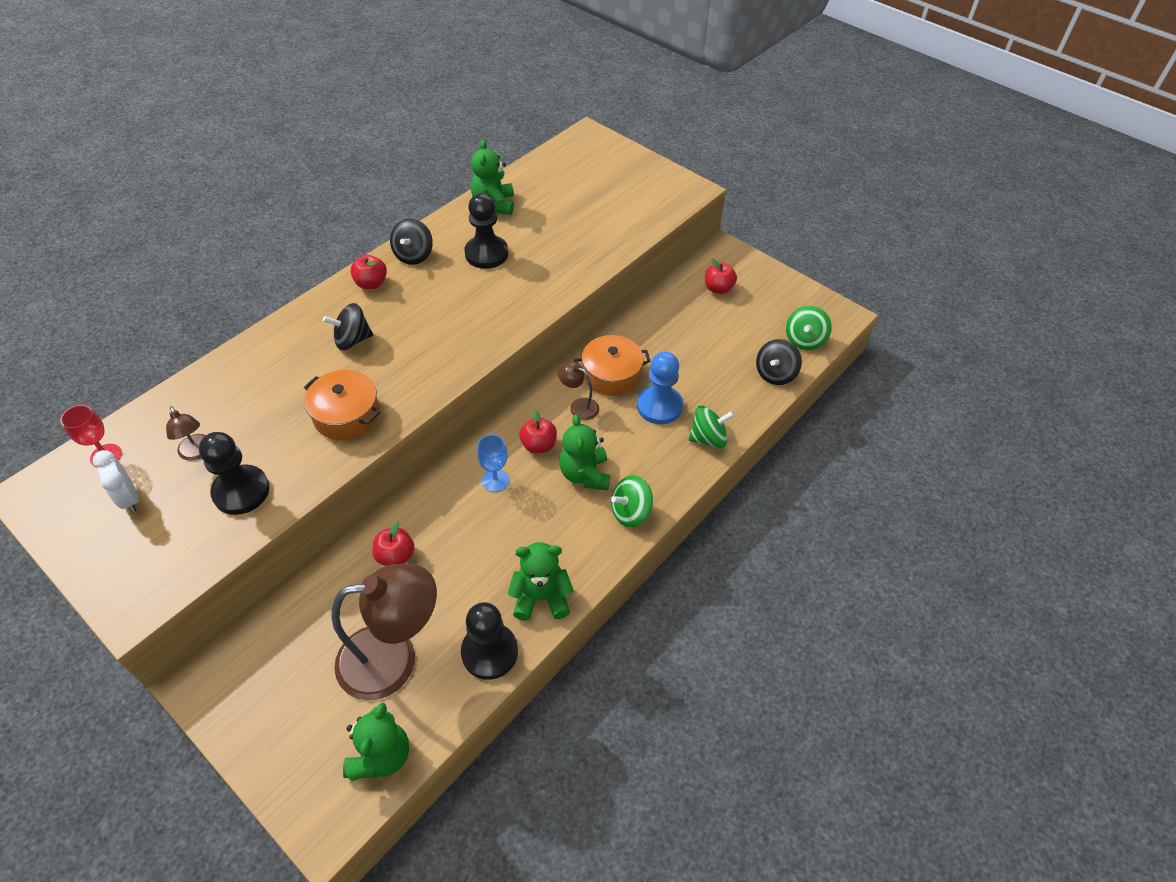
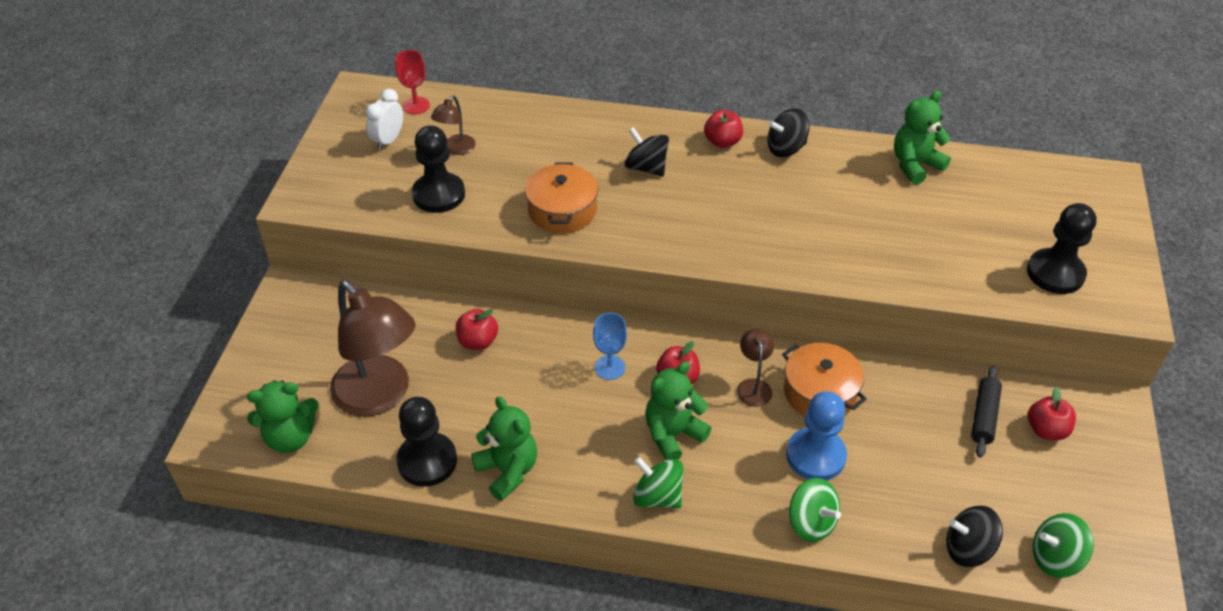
camera: 60 degrees right, 5 degrees down
black pawn [464,193,508,269] -> black pawn moved to [1027,203,1097,294]
none -> black rolling pin [971,366,1002,458]

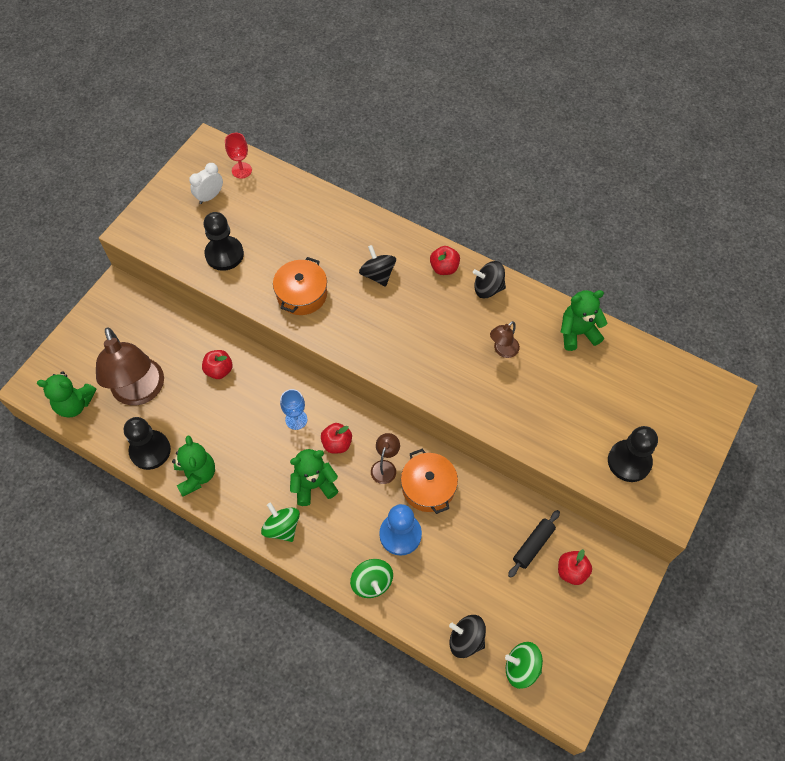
camera: 20 degrees right, 15 degrees up
brown lamp [431,95,476,155] -> brown lamp moved to [490,321,520,358]

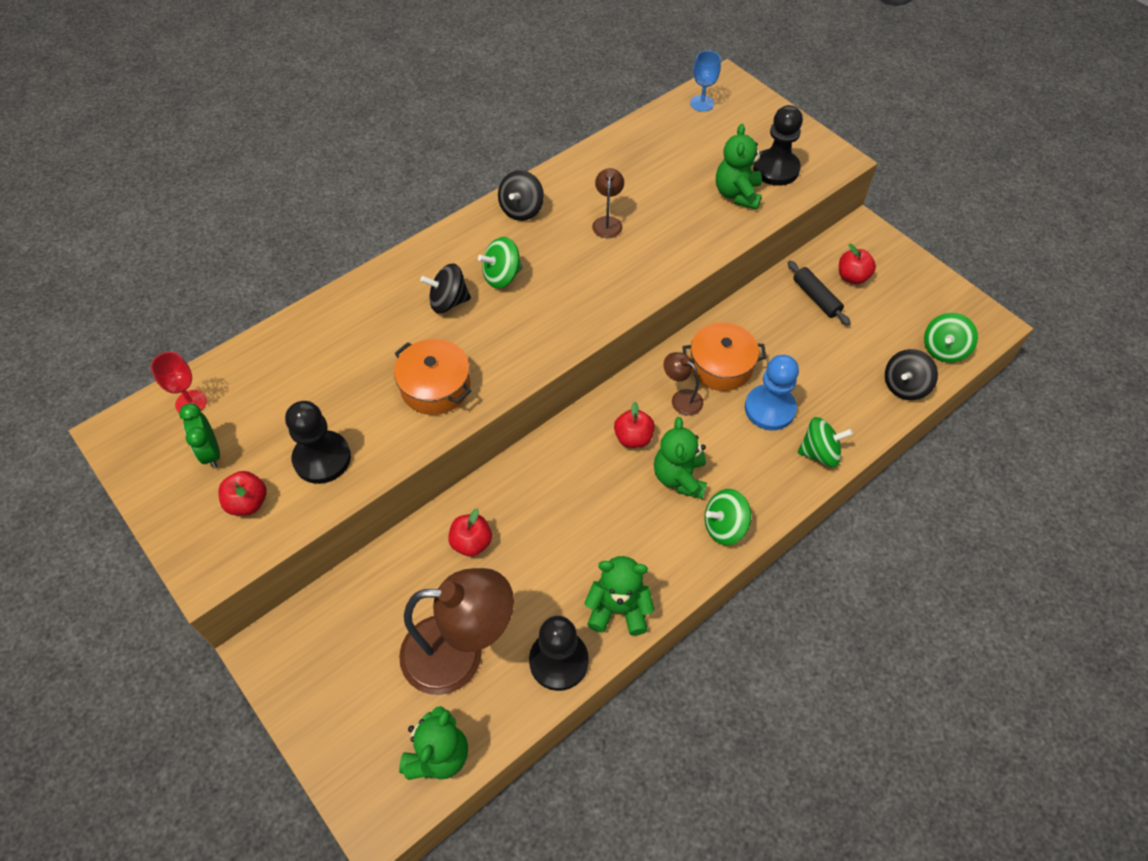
camera: 70 degrees left, 5 degrees down
white clock [189,163,223,204] -> green clock [179,403,220,468]
blue goblet [280,389,307,430] -> blue goblet moved to [690,50,721,112]
red apple [430,246,460,275] -> red apple moved to [218,471,267,516]
brown lamp [490,321,520,358] -> brown lamp turned 150 degrees counterclockwise [592,168,624,238]
green teddy bear [561,290,607,351] -> green teddy bear moved to [716,124,763,210]
none -> green spinning top [478,237,522,288]

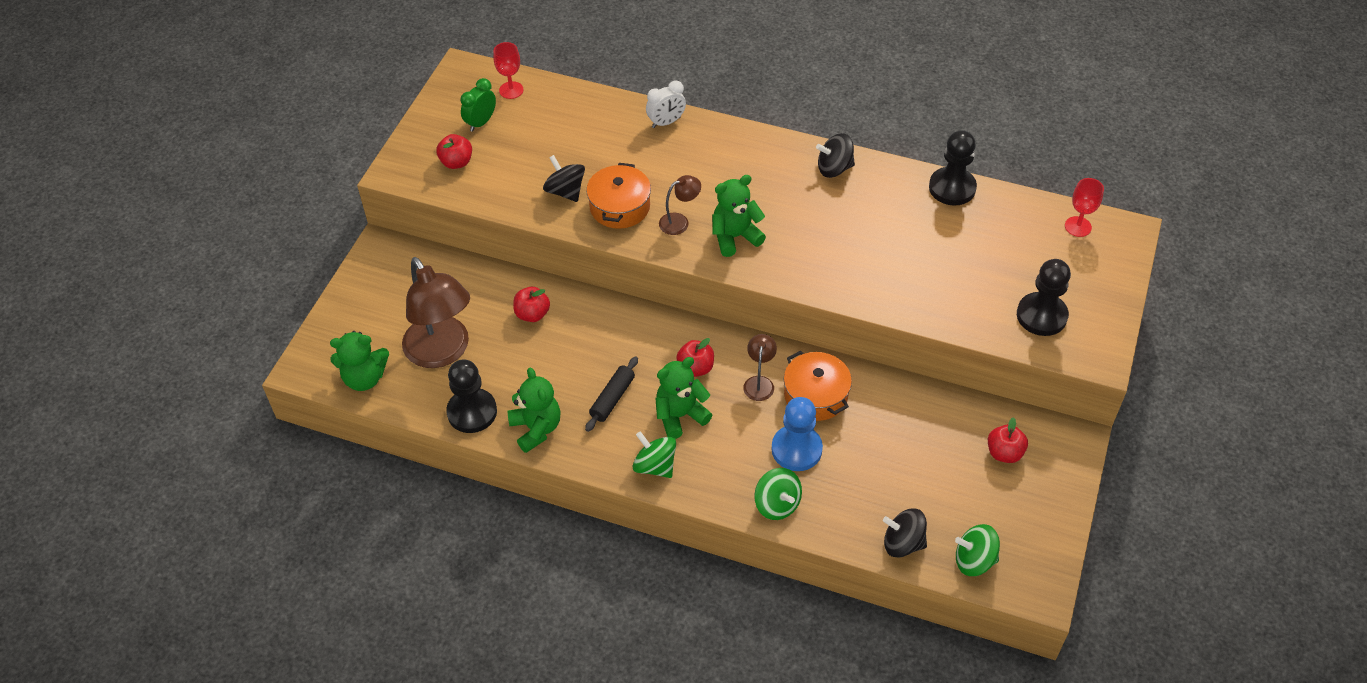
camera: 60 degrees right, 5 degrees down
black pawn [285,401,351,484] -> black pawn moved to [929,130,977,205]
black spinning top [420,263,471,313] -> black spinning top moved to [543,155,585,202]
green spinning top [478,237,522,288] -> none
brown lamp [592,168,624,238] -> brown lamp moved to [659,175,701,235]
blue goblet [690,50,721,112] -> red goblet [1065,178,1104,237]
green teddy bear [716,124,763,210] -> green teddy bear moved to [712,175,766,257]
black rolling pin [787,260,851,325] -> black rolling pin moved to [585,356,638,432]
none -> white clock [646,81,686,128]

